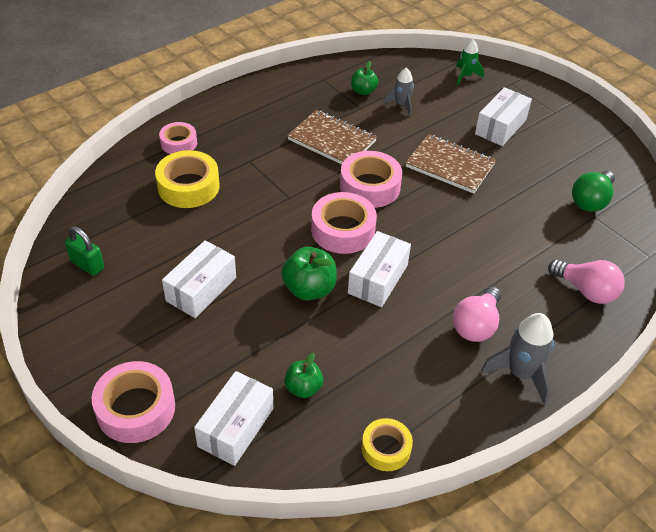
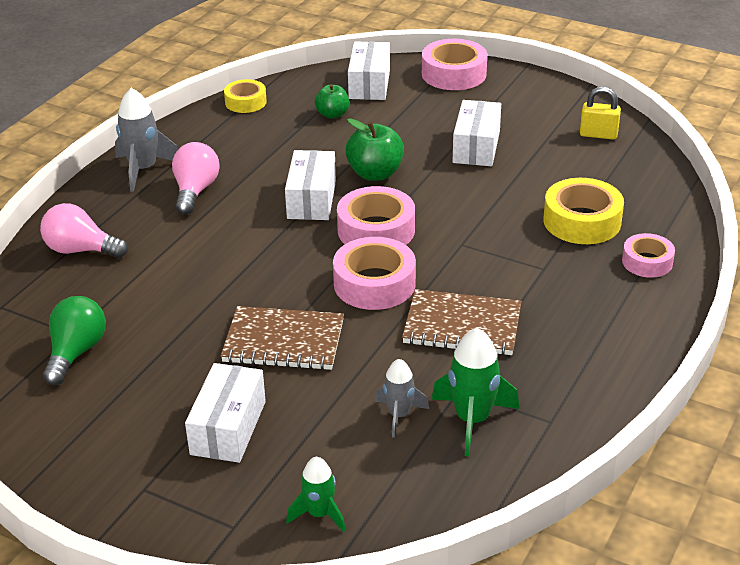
camera: 160 degrees right, 10 degrees down
green padlock [65,226,104,276] -> yellow padlock [580,87,621,140]
green apple [351,61,378,95] -> green rocket [432,328,519,456]

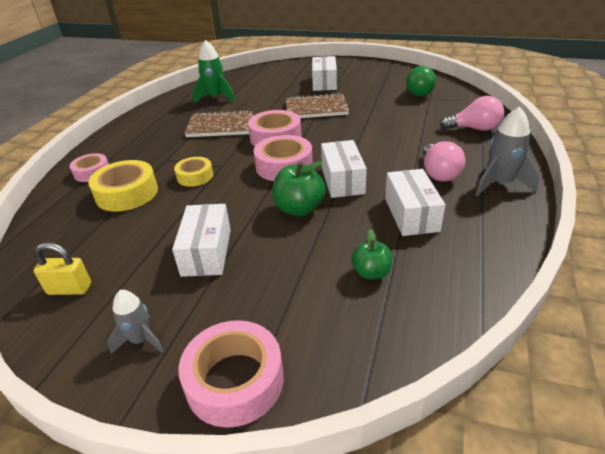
camera: 170 degrees right, 0 degrees up
yellow tape [224,79,267,113] -> yellow tape moved to [174,157,213,187]
green rocket [286,457,346,532] -> none
white box [348,42,390,100] -> white box moved to [385,169,445,236]
grey rocket [375,359,429,438] -> grey rocket moved to [108,290,164,354]

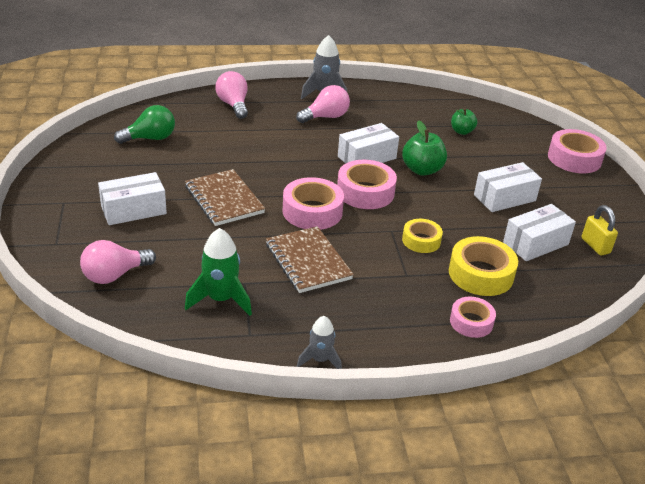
camera: 120 degrees left, 0 degrees up
grey rocket [108,290,164,354] -> grey rocket moved to [297,316,342,369]
white box [385,169,445,236] -> white box moved to [503,204,576,261]
none -> pink light bulb [80,240,156,284]

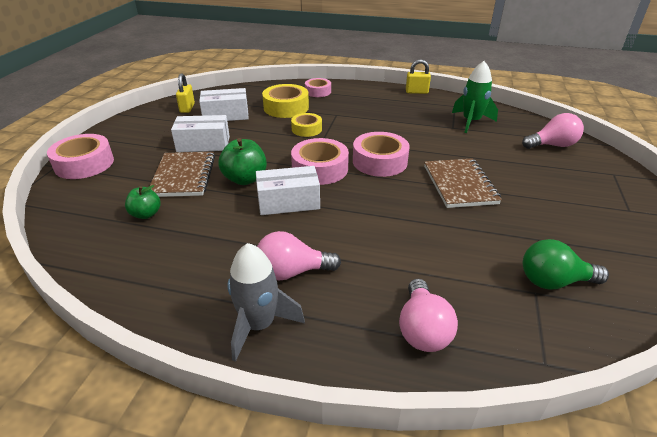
camera: 155 degrees left, 0 degrees up
white box [98,172,167,225] -> none
brown notebook [266,226,354,293] -> brown notebook moved to [150,152,215,197]
grey rocket [297,316,342,369] -> yellow padlock [406,59,431,94]

